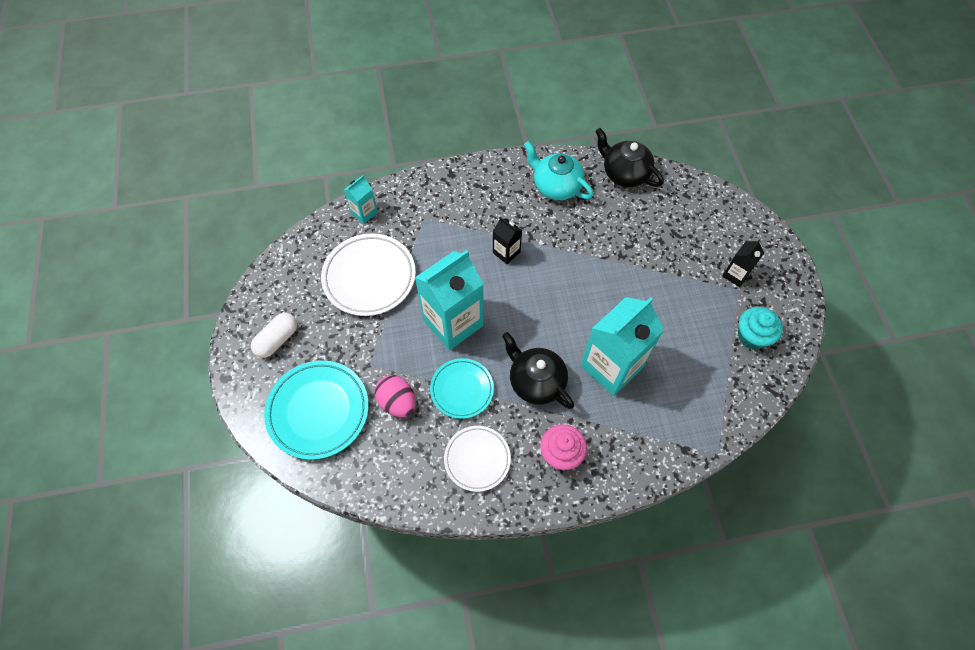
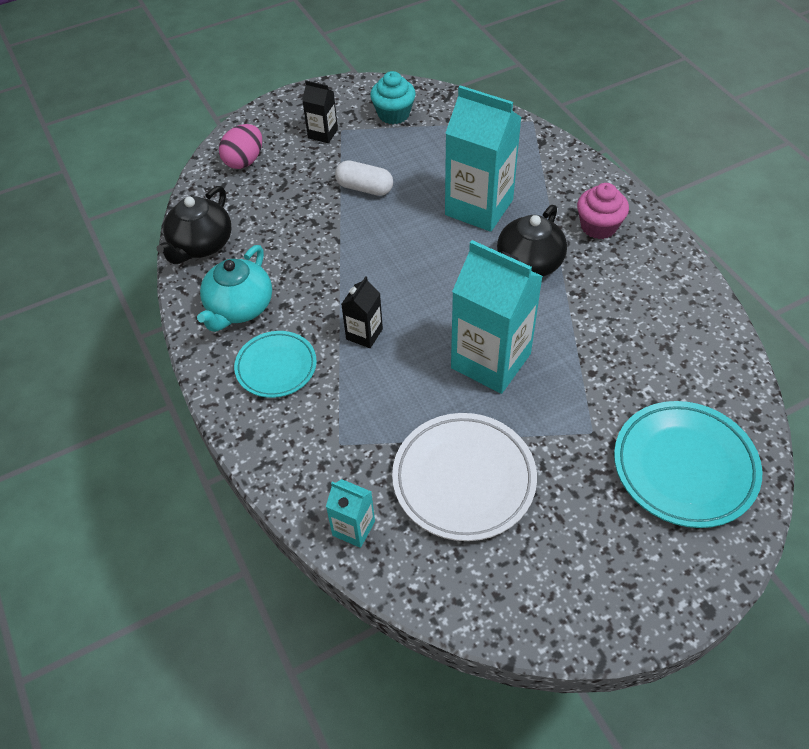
camera: 105 degrees left, 10 degrees down
white capsule [251,313,297,358] -> white capsule moved to [335,160,393,196]
pink egg [374,375,416,417] -> pink egg moved to [219,124,262,169]
turquoise plate [430,358,494,419] -> turquoise plate moved to [234,331,317,398]
white plate [444,426,511,492] -> none

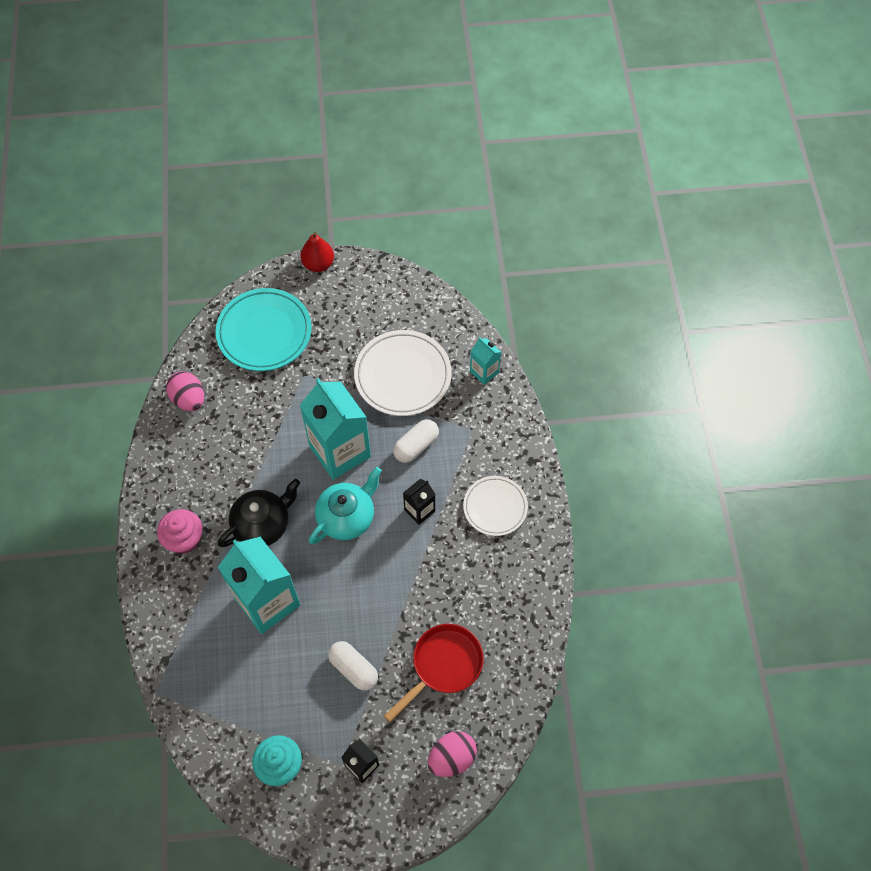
camera: 160 degrees left, 10 degrees up
black teapot [157,186,231,264] -> none
turquoise teapot [197,245,272,332] -> turquoise teapot moved to [309,467,382,544]
turquoise plate [234,331,317,398] -> white plate [463,476,528,536]
none -> pink egg [166,371,204,411]
none -> red pear [300,232,334,272]
none -> red pan [384,624,484,722]
none -> white capsule [393,419,439,463]

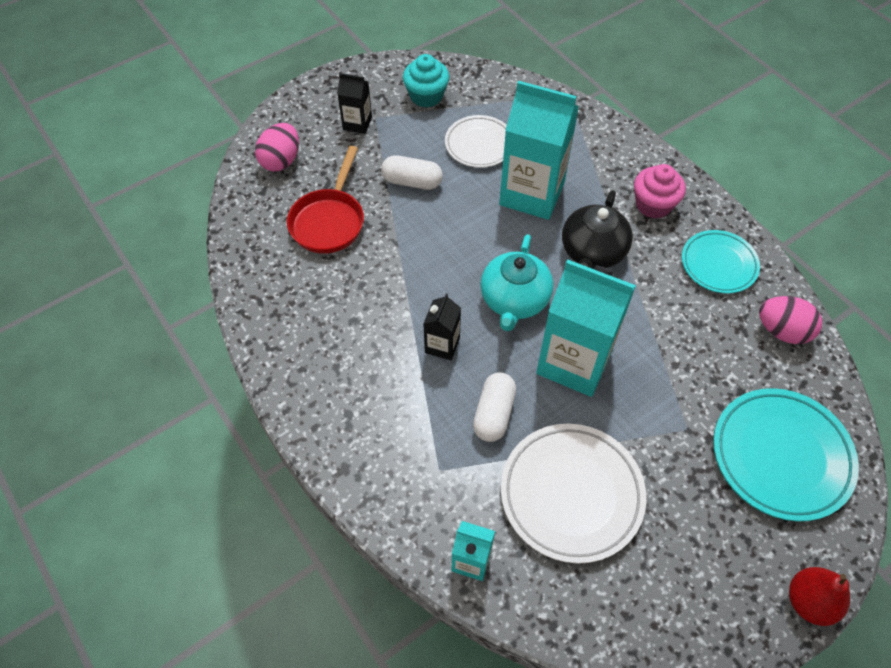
camera: 150 degrees right, 5 degrees down
white plate [463,476,528,536] -> white plate moved to [445,115,507,168]
none -> turquoise plate [682,230,760,293]

